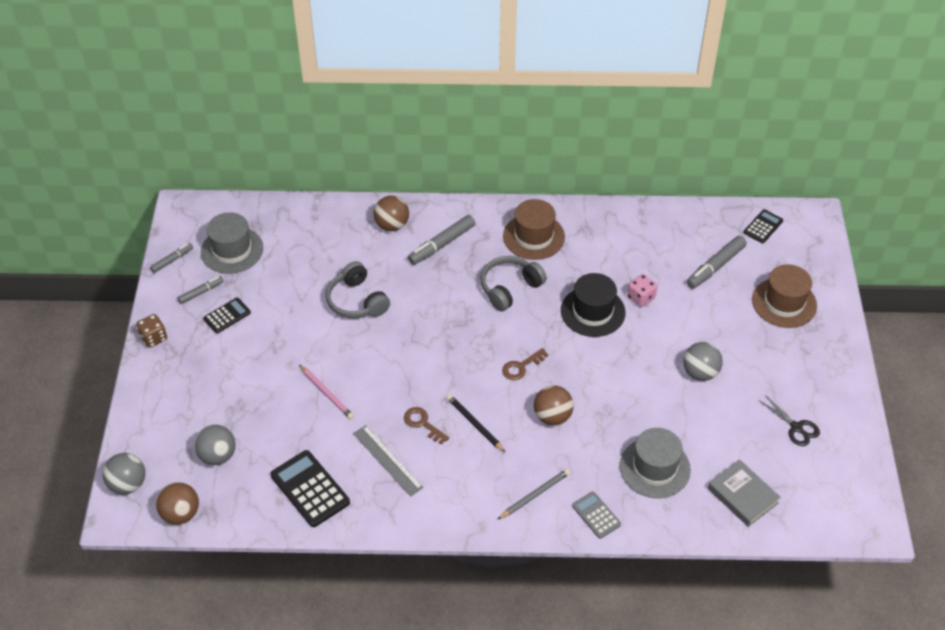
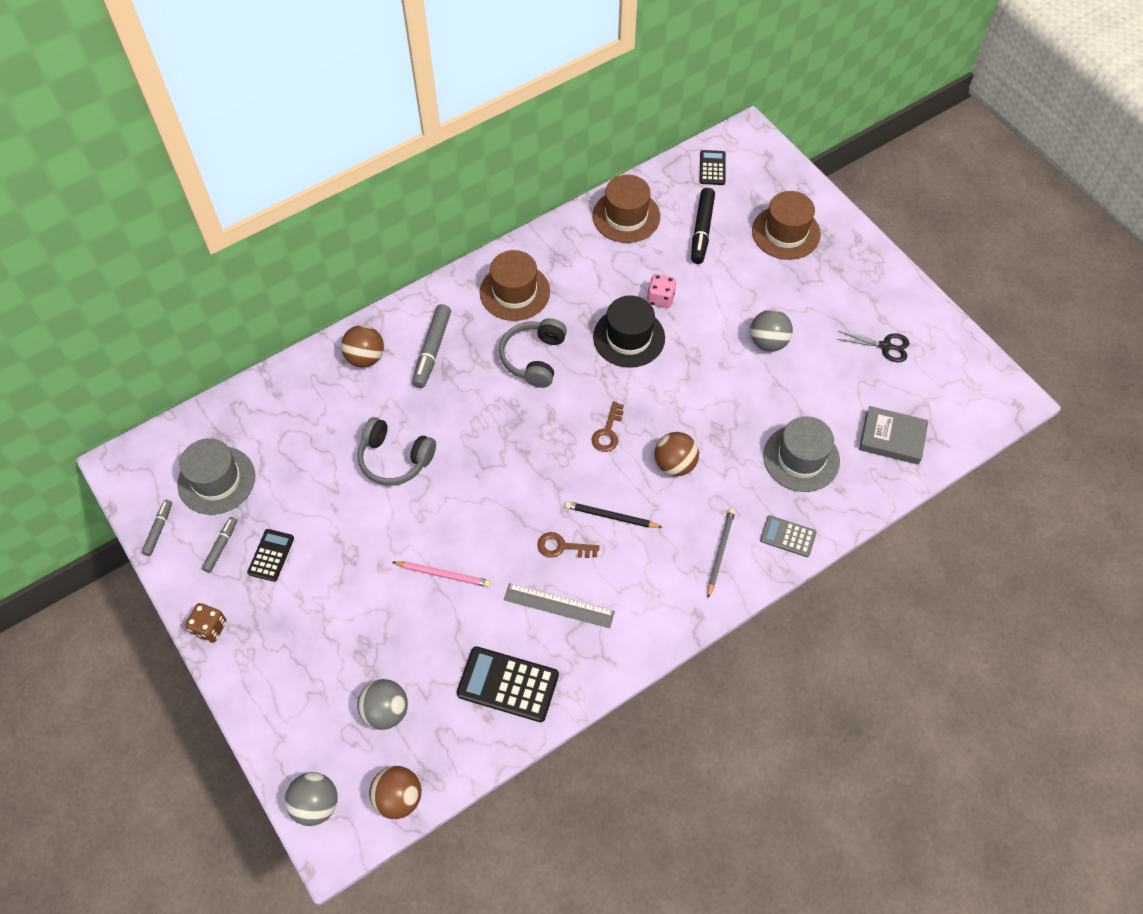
camera: 35 degrees left, 10 degrees up
grey marker [686,236,747,289] -> black marker [691,188,715,264]
none -> brown hat [593,175,660,243]

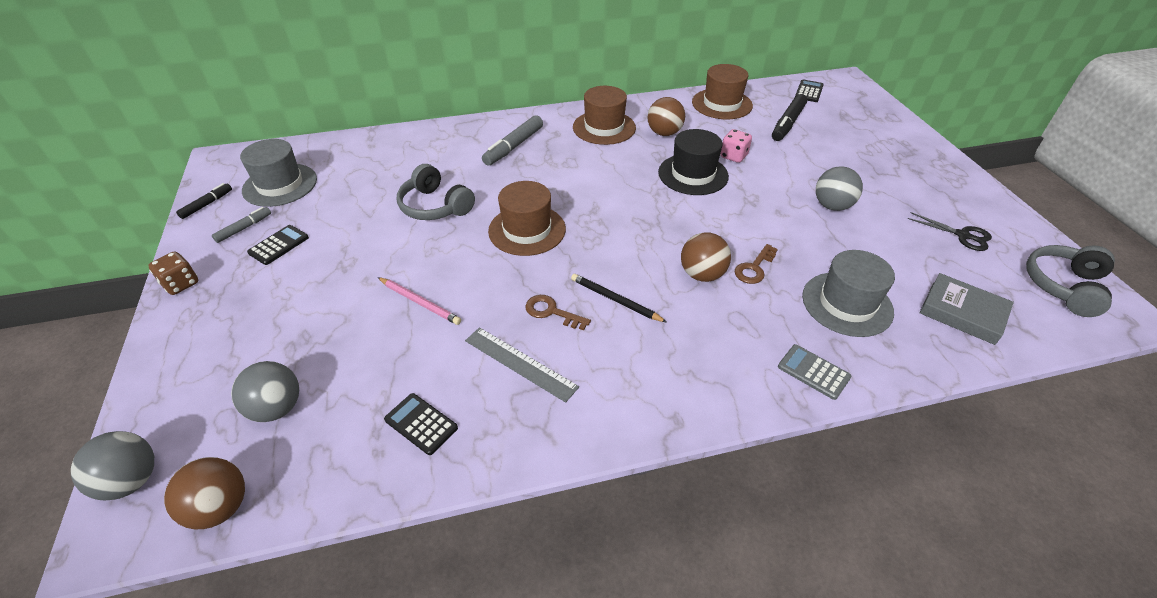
camera: 20 degrees right, 15 degrees down
grey marker [141,500,172,556] -> black marker [176,183,232,219]
brown ball [341,325,384,368] -> brown ball moved to [647,97,685,136]
black calculator [457,646,559,722] -> black calculator [384,393,458,455], size x0.59
grey headphones [499,318,567,388] -> grey headphones moved to [1026,245,1115,317]
brown key [592,401,624,452] -> brown key moved to [735,244,778,284]
grey pencil [707,508,735,598] -> none
brown hat [752,191,821,260] -> brown hat moved to [488,181,566,256]

